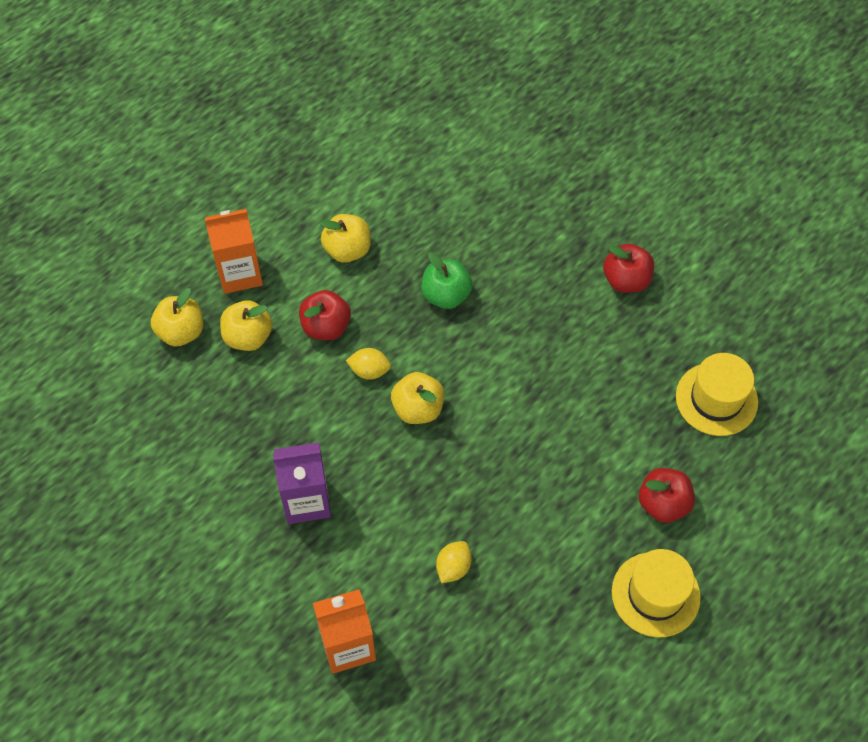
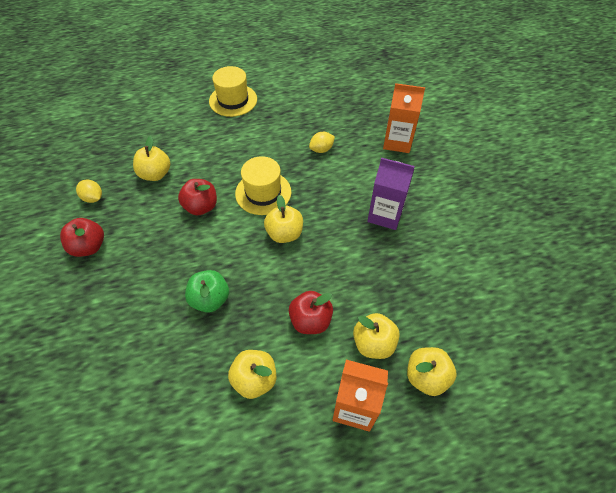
camera: 150 degrees left, 5 degrees down
yellow lemon [346,348,391,380] -> yellow lemon moved to [76,180,102,203]
red apple [639,468,695,523] -> red apple moved to [178,179,217,215]
yellow hat [676,353,758,436] -> yellow hat moved to [235,156,291,215]
none -> yellow apple [133,136,170,181]

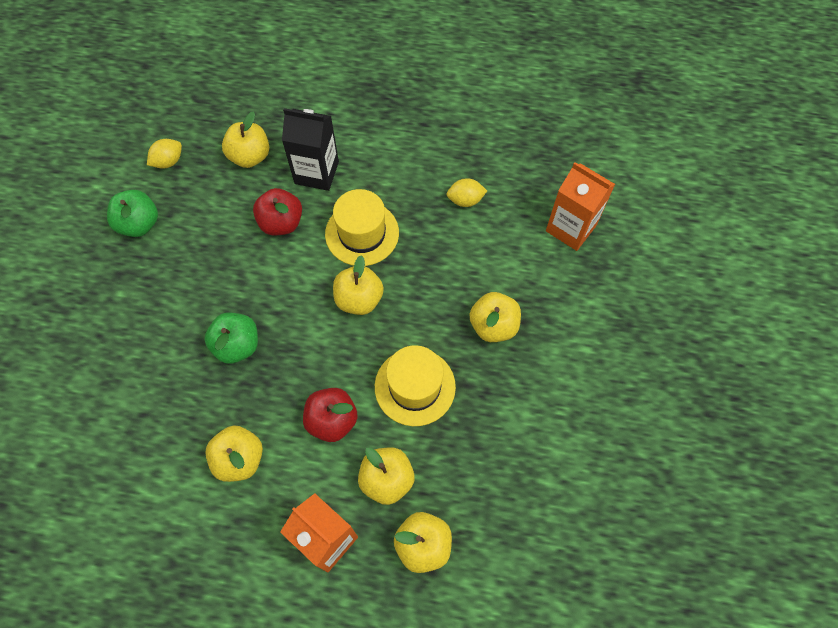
camera: 25 degrees right, 10 degrees up
red apple [60,218,104,257] -> green apple [107,190,158,237]
yellow lemon [76,180,102,203] -> yellow lemon turned 75 degrees clockwise [147,139,182,169]
yellow hat [209,66,257,117] -> yellow hat moved to [375,345,456,426]
purple carton [367,158,415,230] -> yellow apple [470,292,521,342]
none -> black carton [282,108,339,191]

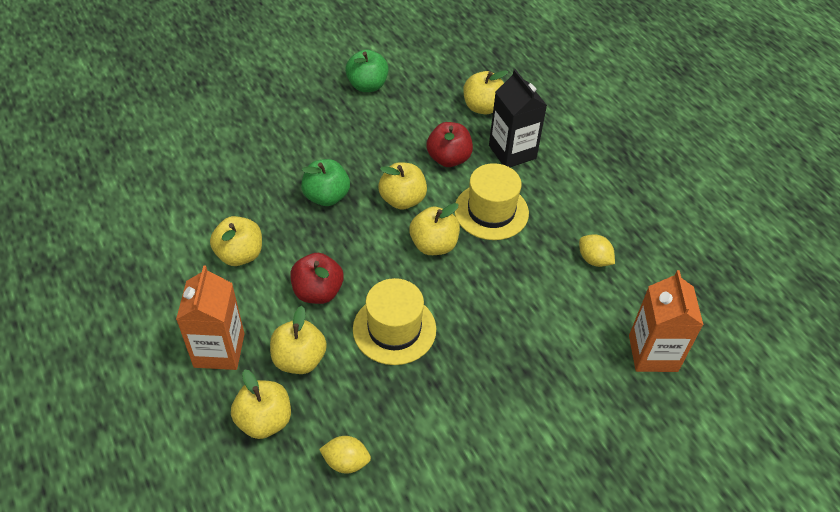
camera: 50 degrees right, 15 degrees down
yellow lemon [147,139,182,169] -> yellow lemon moved to [319,436,371,474]
yellow apple [470,292,521,342] -> yellow apple moved to [378,162,427,210]

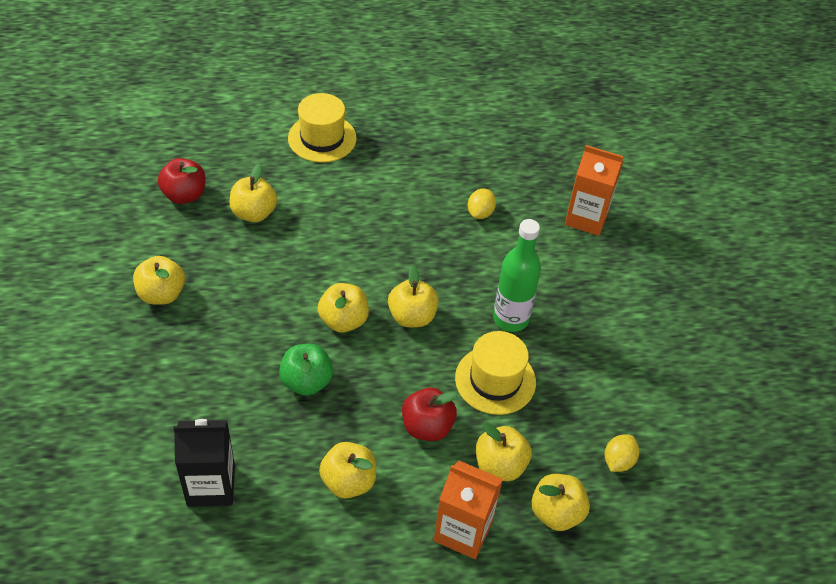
camera: 70 degrees left, 0 degrees up
green apple [345,49,389,92] -> yellow apple [133,256,185,305]
red apple [426,122,473,167] -> red apple moved to [158,158,205,204]
yellow hat [454,163,529,240] -> yellow hat moved to [288,93,357,163]
black carton [489,69,547,167] -> black carton moved to [173,419,235,507]
yellow lemon [579,234,615,267] -> yellow lemon turned 45 degrees counterclockwise [468,189,496,219]
none -> green bottle [493,219,541,332]

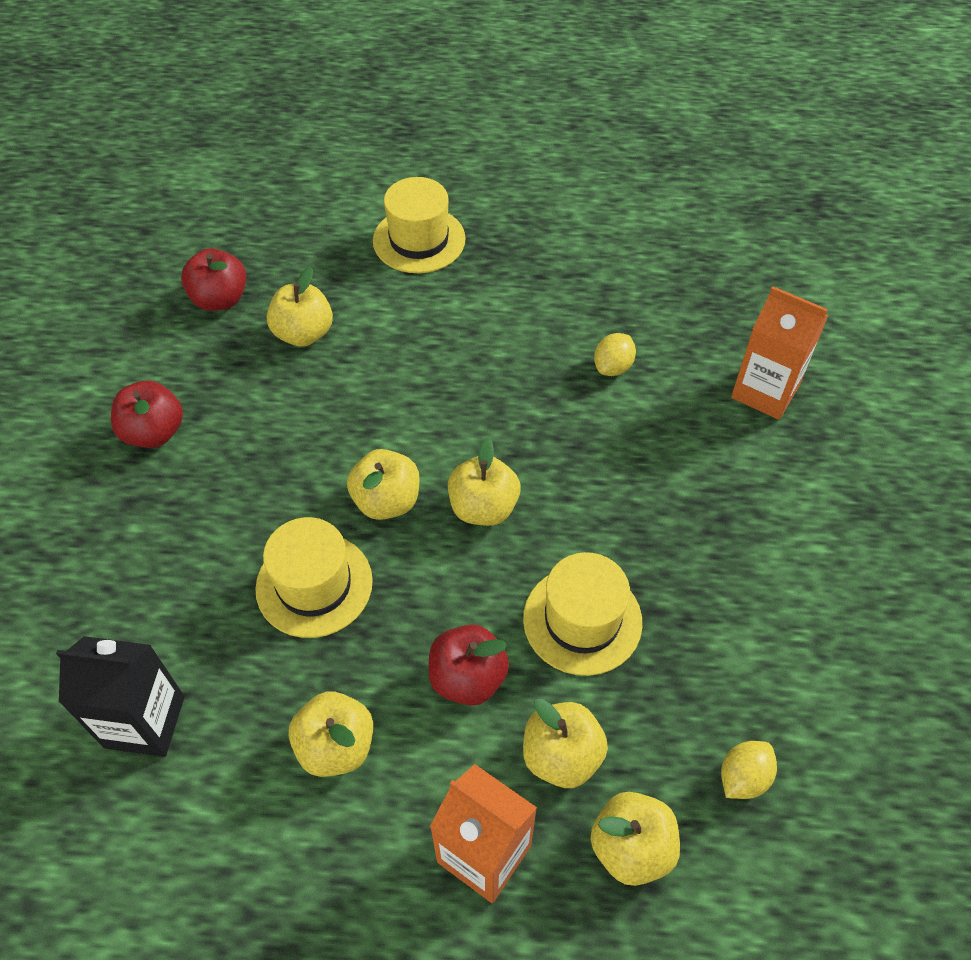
camera: 15 degrees right, 5 degrees up
yellow apple [133,256,185,305] -> red apple [111,381,183,448]
green apple [279,344,333,396] -> yellow hat [255,517,373,638]
green bottle [493,219,541,332] -> none

